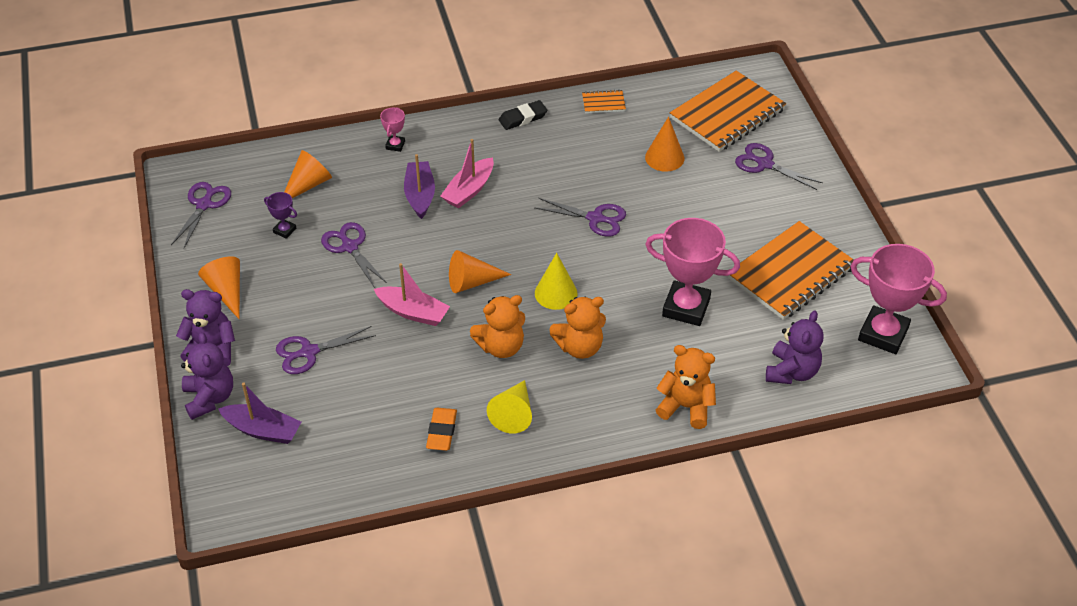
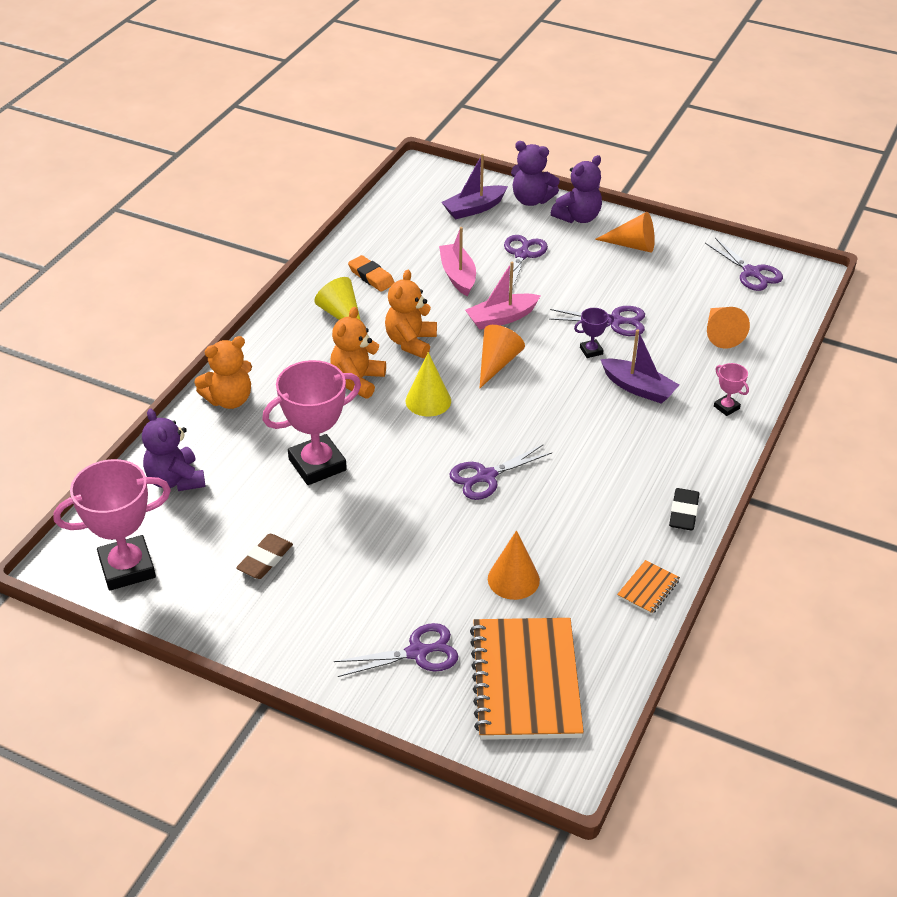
camera: 130 degrees right, 5 degrees down
purple trophy [264,192,297,239] -> purple trophy moved to [574,308,614,358]
pink boat [440,139,494,208] -> pink boat moved to [439,227,476,296]
orange notebook [727,221,854,320] -> brown eraser [236,534,293,579]

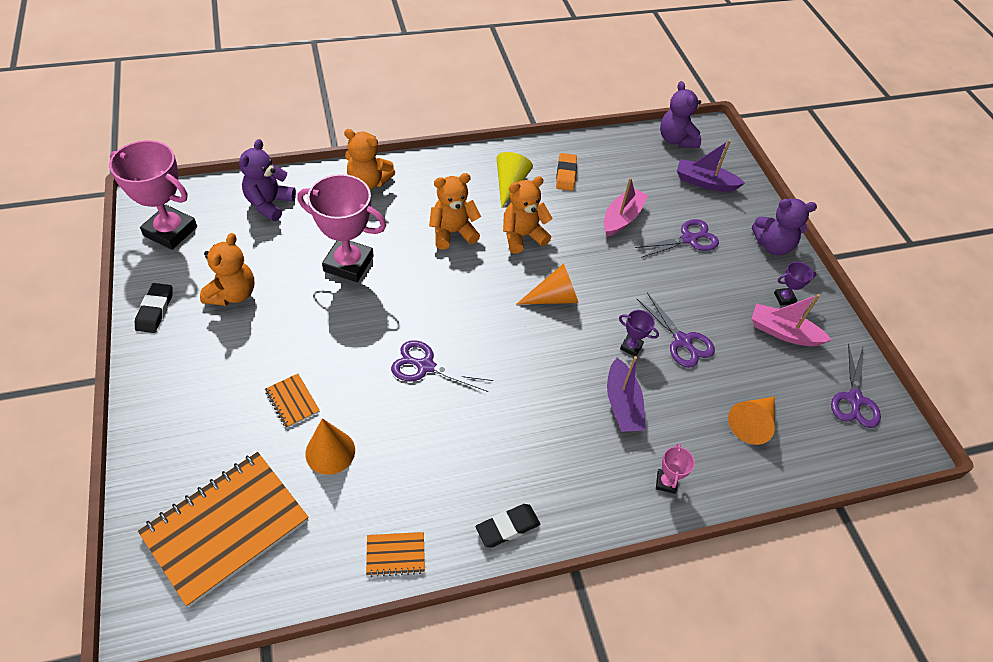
camera: 45 degrees right, 10 degrees up
brown eraser [236,534,293,579] -> orange teddy bear [200,233,255,306]
purple scissors [334,623,458,677] -> none
yellow cone [406,352,451,416] -> none
pink boat [465,262,541,330] -> pink boat moved to [752,294,831,346]
purple teddy bear [511,141,560,206] -> purple teddy bear moved to [660,81,701,148]
orange cone [595,212,655,253] -> purple trophy [774,262,816,305]
none -> black eraser [135,283,173,333]
none -> orange notebook [265,374,320,428]

